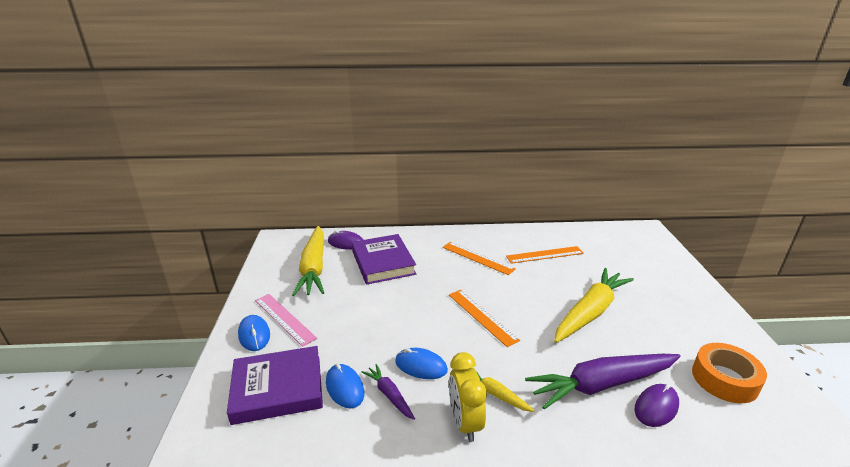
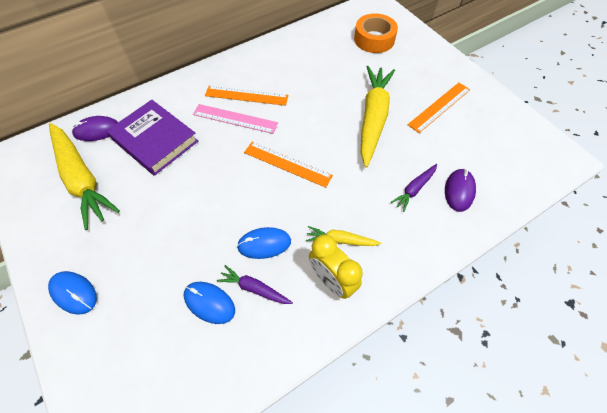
camera: 30 degrees left, 30 degrees up
purple book [227,346,323,425] -> none
pink ruler [255,294,317,347] -> pink ruler moved to [193,104,278,134]
orange ruler [506,246,584,264] -> orange ruler moved to [408,83,470,133]
purple carrot [525,354,681,409] -> purple carrot [391,164,437,212], size x0.47
orange tape [692,343,767,403] -> orange tape moved to [354,13,398,53]

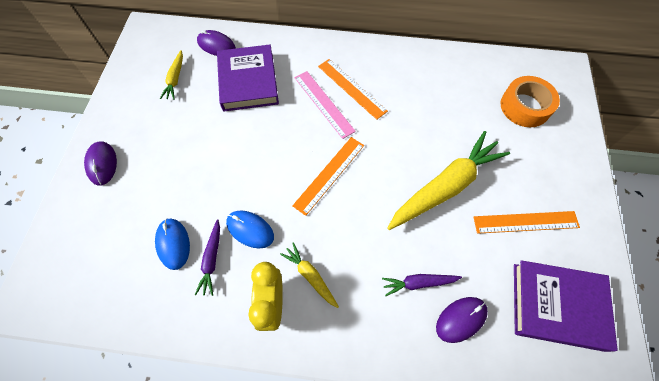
camera: 40 degrees right, 5 degrees up
blue mouse [48,271,97,314] -> purple mouse [84,141,117,186]
yellow carrot [49,123,120,230] -> yellow carrot [160,50,183,100], size x0.47
purple carrot [217,265,293,304] -> purple carrot turned 150 degrees counterclockwise [195,219,220,296]
orange ruler [244,142,333,188] -> orange ruler turned 60 degrees clockwise [292,137,364,216]
none -> purple book [514,260,618,352]

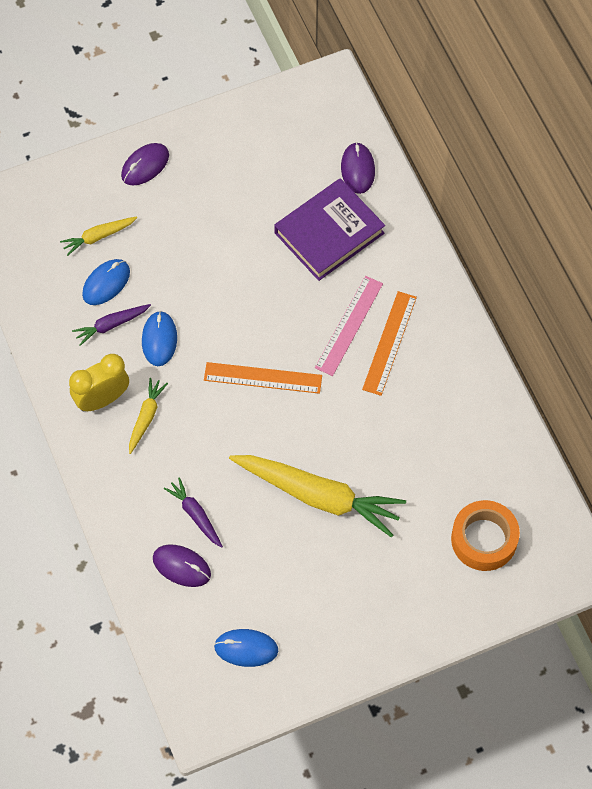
camera: 60 degrees right, 0 degrees up
yellow carrot [160,50,183,100] -> yellow carrot moved to [60,217,138,256]
orange ruler [474,211,580,234] -> none
purple book [514,260,618,352] -> blue mouse [214,629,278,667]

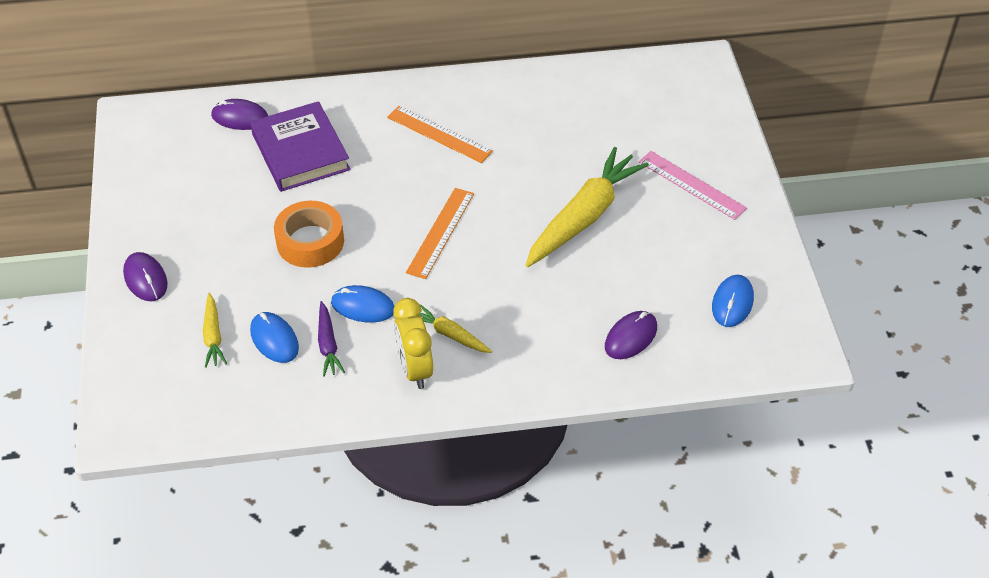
camera: 75 degrees left, 15 degrees down
purple carrot [164,477,223,548] -> none
pink ruler [315,276,383,376] -> pink ruler moved to [639,151,747,220]
orange tape [451,500,520,571] -> orange tape moved to [274,201,344,268]

